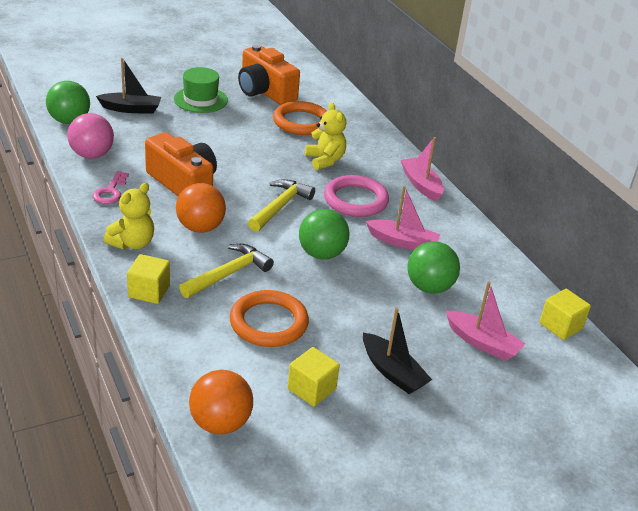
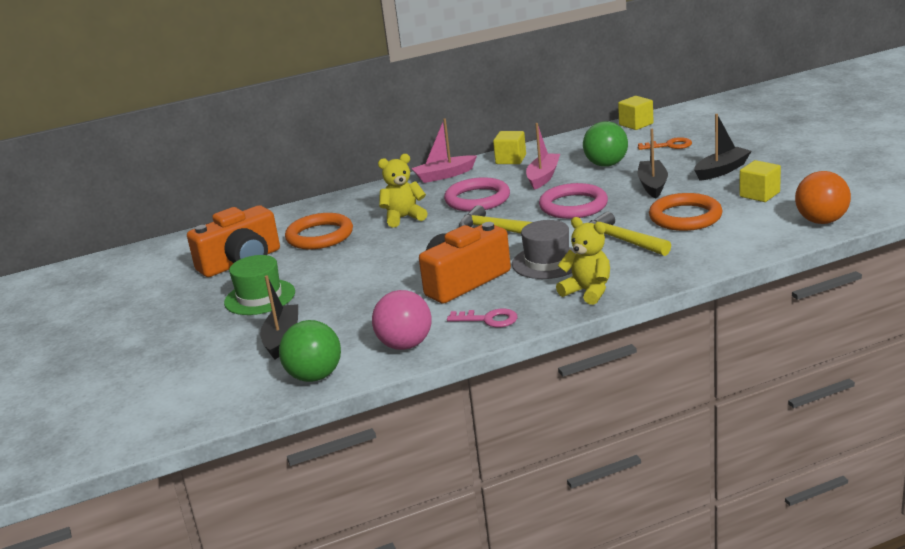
camera: 80 degrees left, 10 degrees down
yellow cube [127,254,170,304] -> yellow cube moved to [493,131,526,164]
orange ball [176,183,226,233] -> grey hat [512,220,576,279]
green ball [299,209,349,259] -> pink ring [539,183,608,219]
pink boat [446,281,526,361] -> orange key [638,137,692,150]
none -> black boat [637,129,668,198]

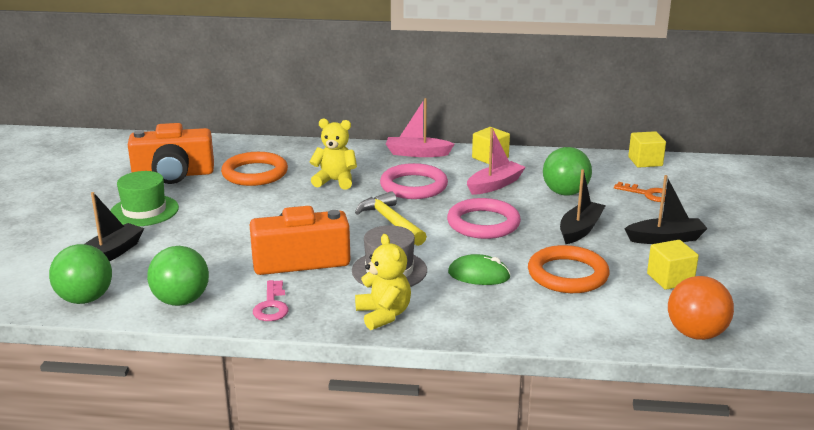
camera: 25 degrees right, 0 degrees up
pink ball [372,290,432,350] -> green ball [147,246,209,306]
pink key [447,308,518,327] -> pink key turned 45 degrees clockwise [253,280,289,321]
yellow hammer [589,212,671,256] -> green mouse [448,254,511,285]

